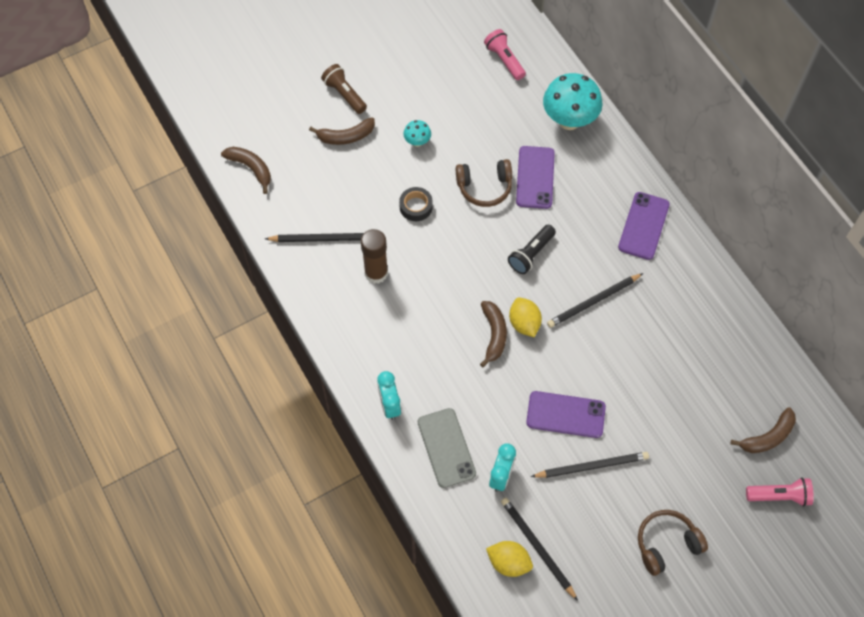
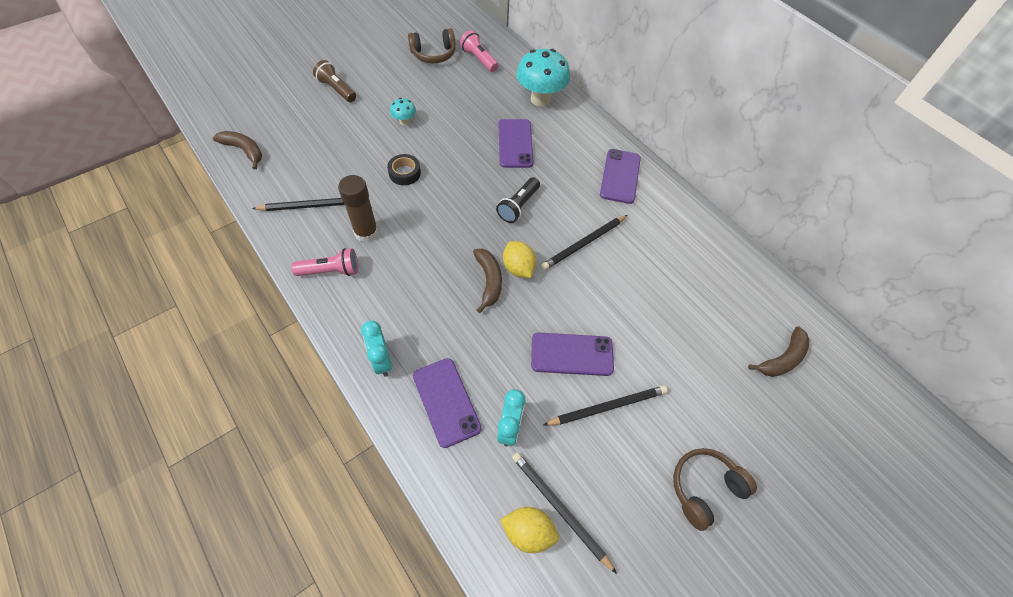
camera: 10 degrees left, 5 degrees down
brown banana [309,117,375,145] -> none
grey phone [418,408,476,488] -> purple phone [413,358,482,448]
brown headphones [456,159,512,207] -> brown headphones moved to [408,28,455,63]
pink flashlight [746,477,814,507] -> pink flashlight moved to [292,248,358,276]

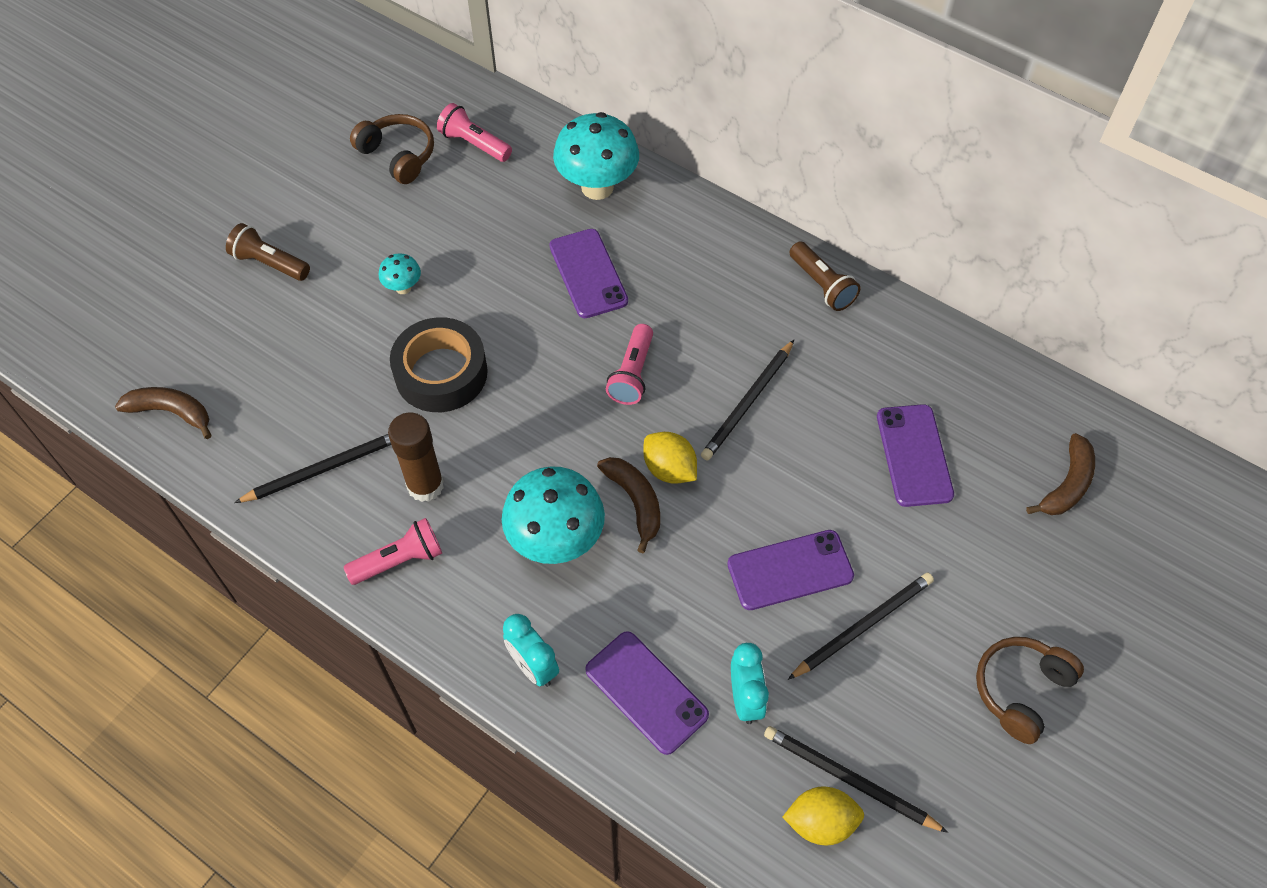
camera: 15 degrees left, 0 degrees up
black tape [387,154,421,185] -> black tape [390,317,488,412], size x1.83
brown headphones [408,28,455,63] -> brown headphones turned 105 degrees counterclockwise [350,114,434,184]
black flashlight [496,177,540,223] -> pink flashlight [606,324,653,405]
purple phone [600,149,641,204] -> purple phone moved to [877,404,954,507]
none -> turquoise mushroom [502,466,605,564]
none -> brown flashlight [789,242,860,311]

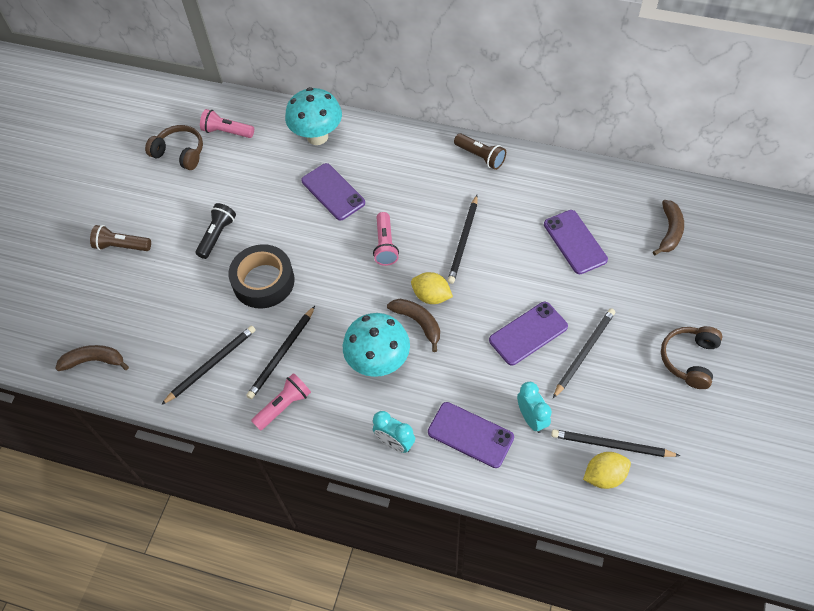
camera: 15 degrees left, 0 degrees up
turquoise mushroom [379,253,421,294] -> black flashlight [196,203,236,259]
brown glue stick [388,413,444,502] -> black pencil [246,306,315,399]

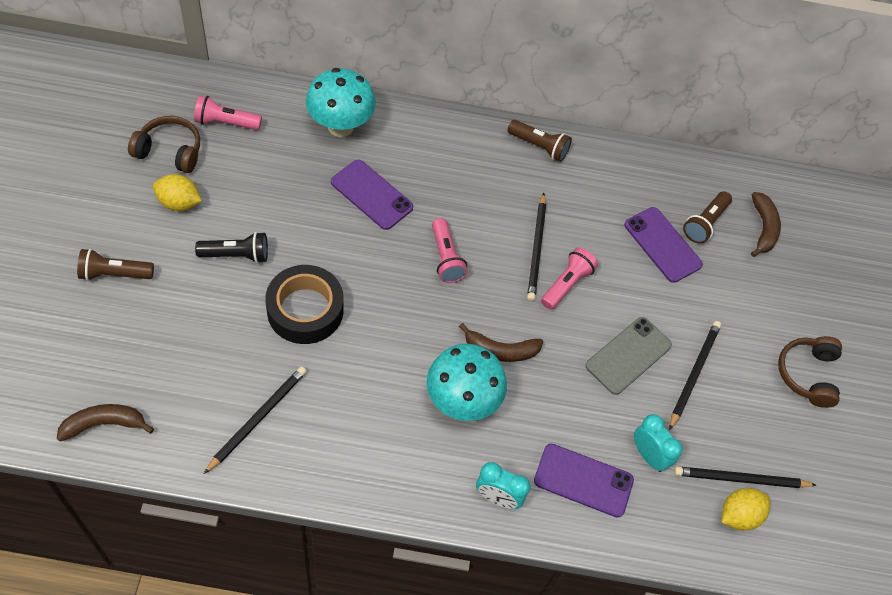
camera: 20 degrees left, 0 degrees up
black flashlight [196,203,236,259] -> black flashlight turned 75 degrees clockwise [195,232,268,263]
black pencil [246,306,315,399] -> none
pink flashlight [251,373,311,431] -> pink flashlight moved to [541,247,598,310]
brown banana [387,299,440,352] -> brown banana turned 150 degrees clockwise [459,323,543,362]
yellow lemon [411,272,453,304] -> yellow lemon moved to [153,174,202,211]
purple phone [489,302,568,366] -> grey phone [586,317,672,395]
none -> brown flashlight [683,191,732,244]

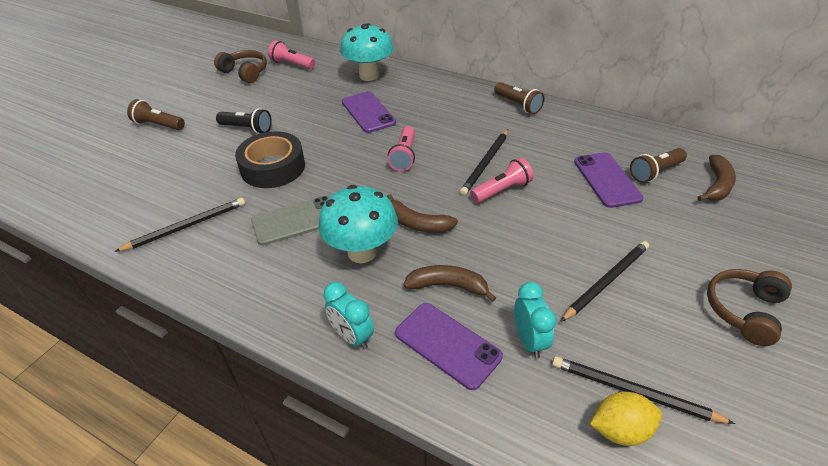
camera: 30 degrees right, 15 degrees down
brown banana [57,404,154,441] -> brown banana moved to [403,265,496,302]
yellow lemon [153,174,202,211] -> none
grey phone [586,317,672,395] -> grey phone moved to [251,196,329,245]

